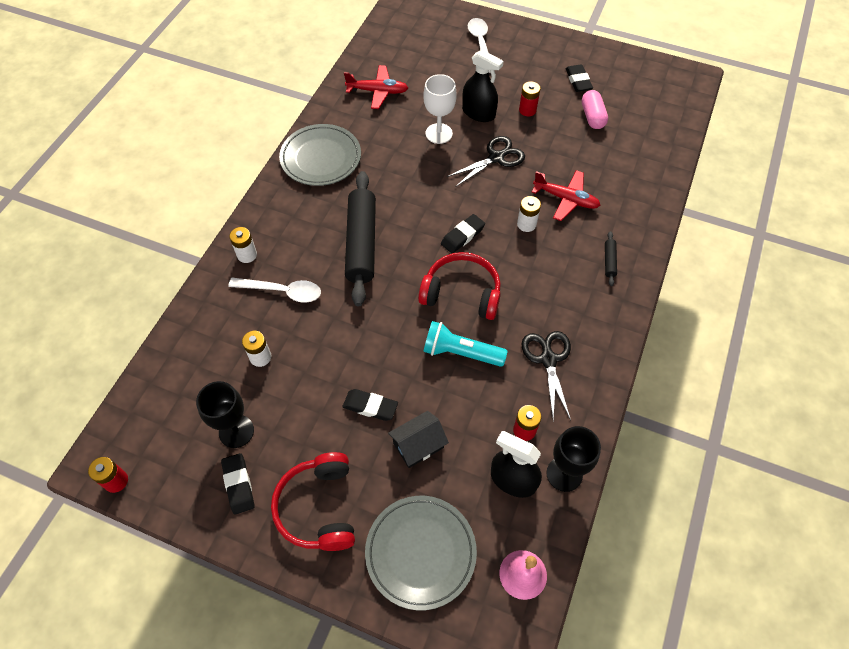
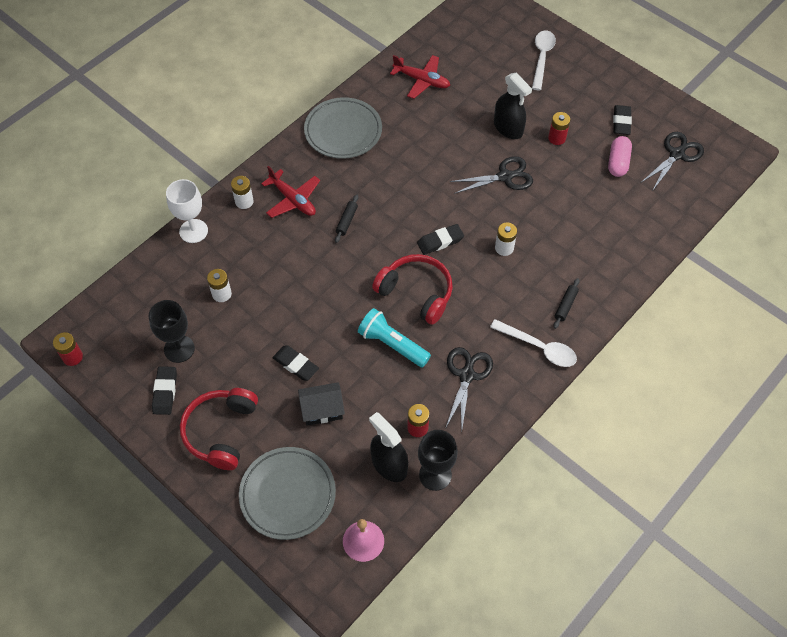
camera: 20 degrees right, 0 degrees up
white spoon [228,278,321,303] -> white spoon moved to [490,319,577,367]
black rolling pin [345,171,376,306] -> black rolling pin [335,194,358,243], size x0.40
white goblet [423,74,457,144] -> white goblet moved to [166,179,208,243]
red plane [532,170,601,221] -> red plane moved to [261,166,320,218]
none -> black scissors [642,132,704,190]

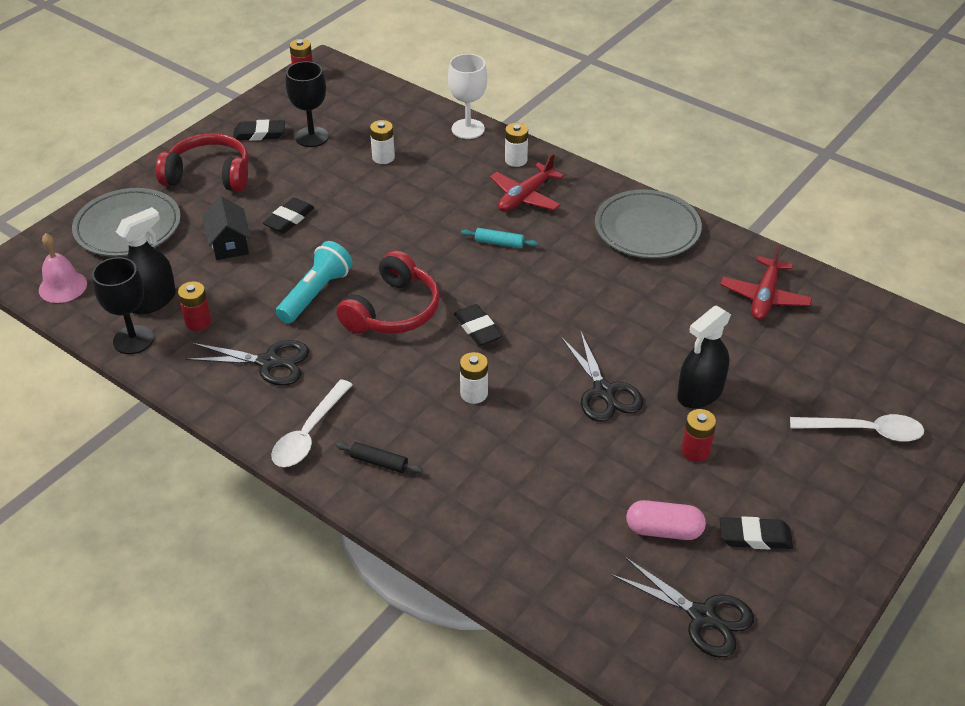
camera: 85 degrees right, 15 degrees down
black rolling pin [335,194,358,243] -> turquoise rolling pin [461,228,538,248]

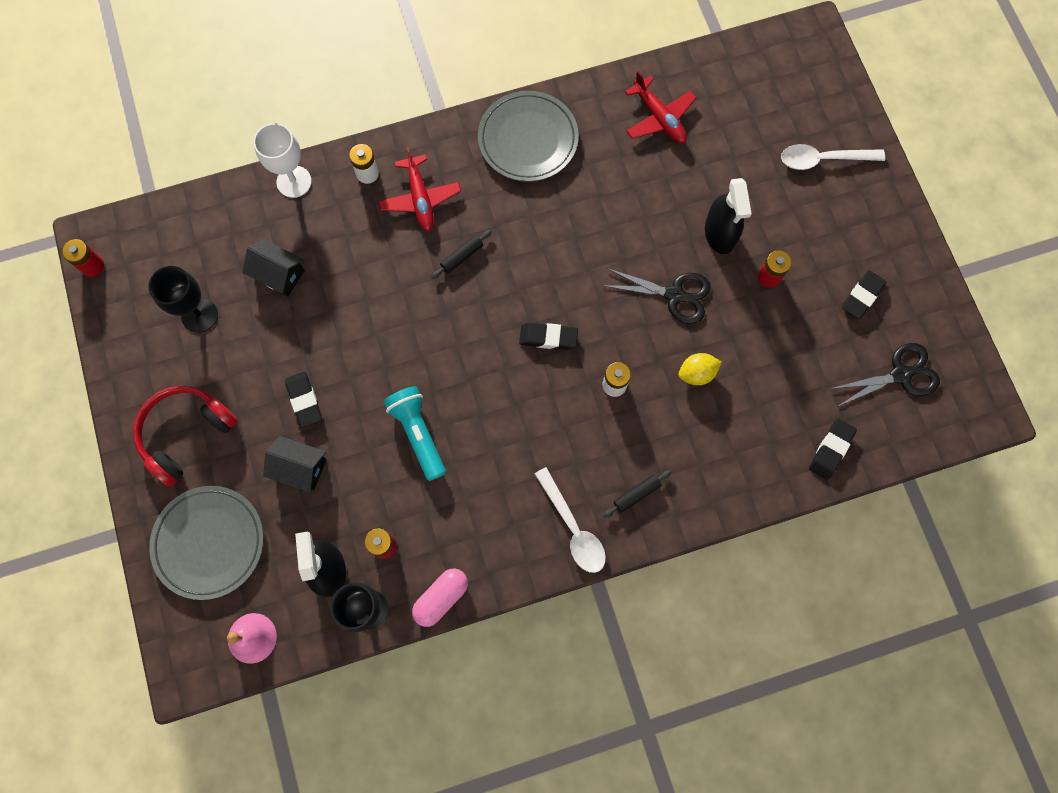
camera: 55 degrees left, 30 degrees up
black scissors [186,340,309,386] -> none
black eraser [233,119,285,141] -> black eraser moved to [809,419,857,480]
red headphones [336,250,440,334] -> none
white battery [370,120,395,164] -> black house [242,239,305,296]
turquoise rolling pin [461,228,538,248] -> black rolling pin [431,230,492,279]
pink capsule [626,500,706,540] -> pink capsule moved to [412,569,468,627]
white spoon [790,414,924,442] -> white spoon turned 135 degrees counterclockwise [781,144,885,170]
none -> yellow lemon [678,353,722,385]

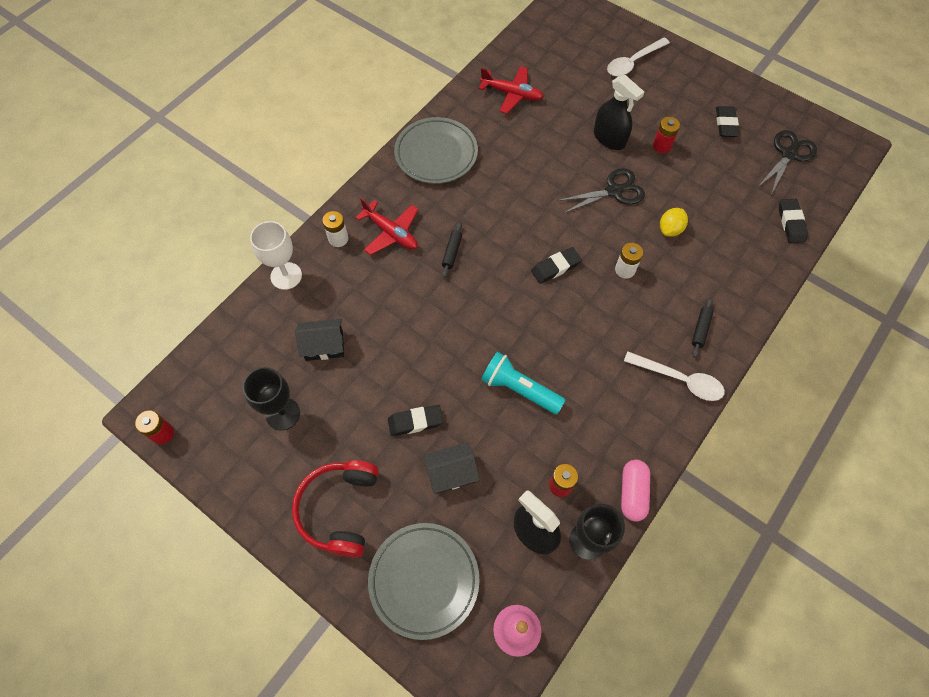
camera: 35 degrees left, 10 degrees down
black eraser [285,371,322,428] -> black eraser turned 45 degrees counterclockwise [388,405,443,436]

